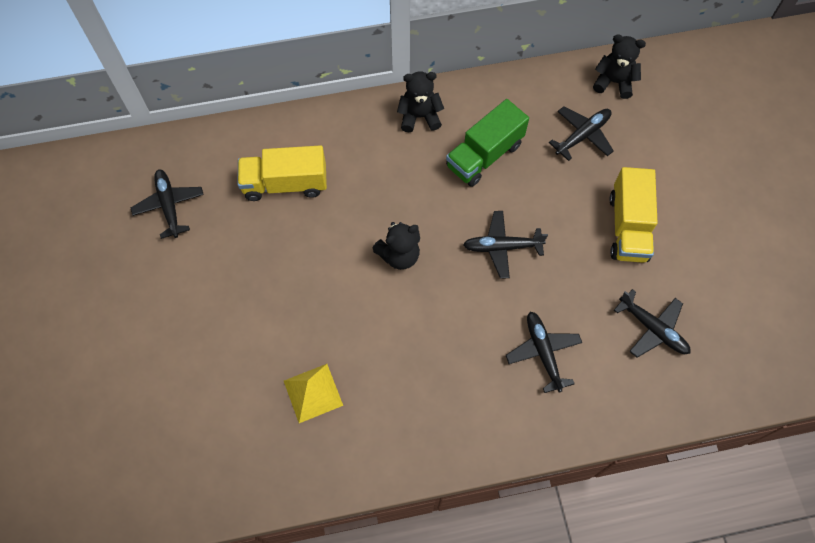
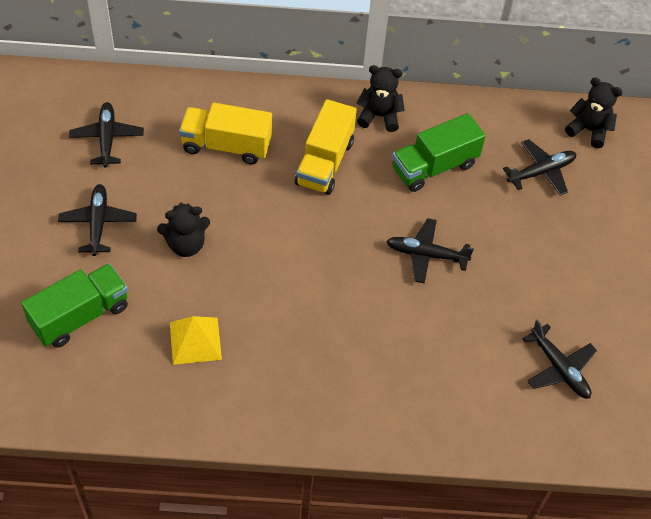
camera: 10 degrees right, 10 degrees down
black teddy bear [372,222,420,270] -> black teddy bear moved to [157,203,210,257]
black plane [506,312,582,393] -> black plane moved to [58,184,137,256]
yellow truck [609,167,658,263] -> yellow truck moved to [295,99,357,195]
none -> green truck [21,264,128,348]

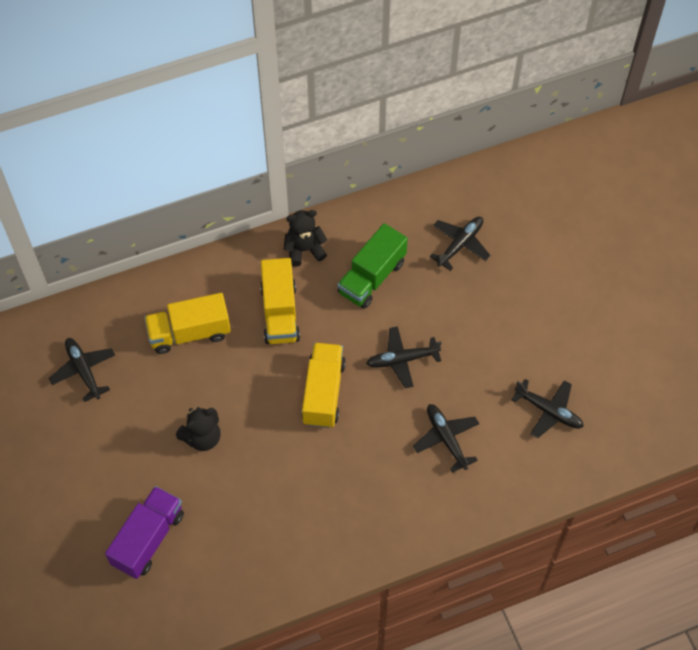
camera: 20 degrees left, 5 degrees up
green truck [21,264,128,348] -> purple truck [105,486,184,579]
black plane [58,184,137,256] -> black plane moved to [413,404,479,473]
yellow pyramid [170,316,222,365] -> none
black teddy bear [565,77,623,148] -> none
none -> yellow truck [301,342,346,428]

